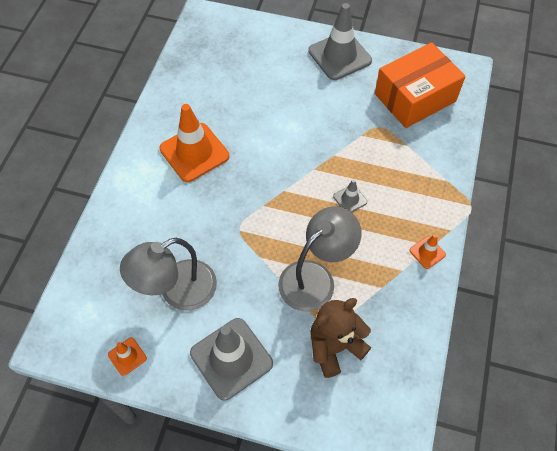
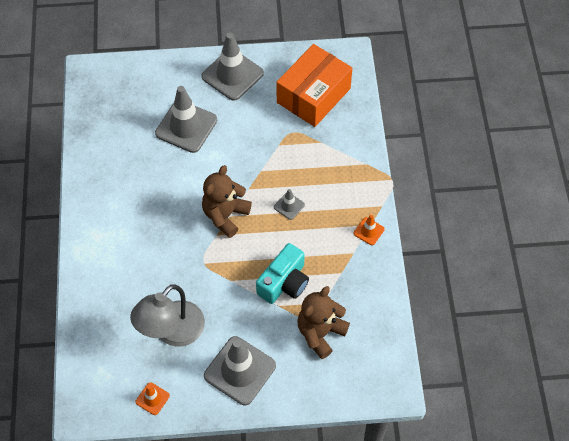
camera: 20 degrees left, 0 degrees up
orange traffic cone [159,104,229,182] -> none
grey lamp [278,206,362,312] -> turquoise camera [256,243,309,304]
none -> grey traffic cone [155,86,217,153]
none -> brown teddy bear [202,165,252,238]

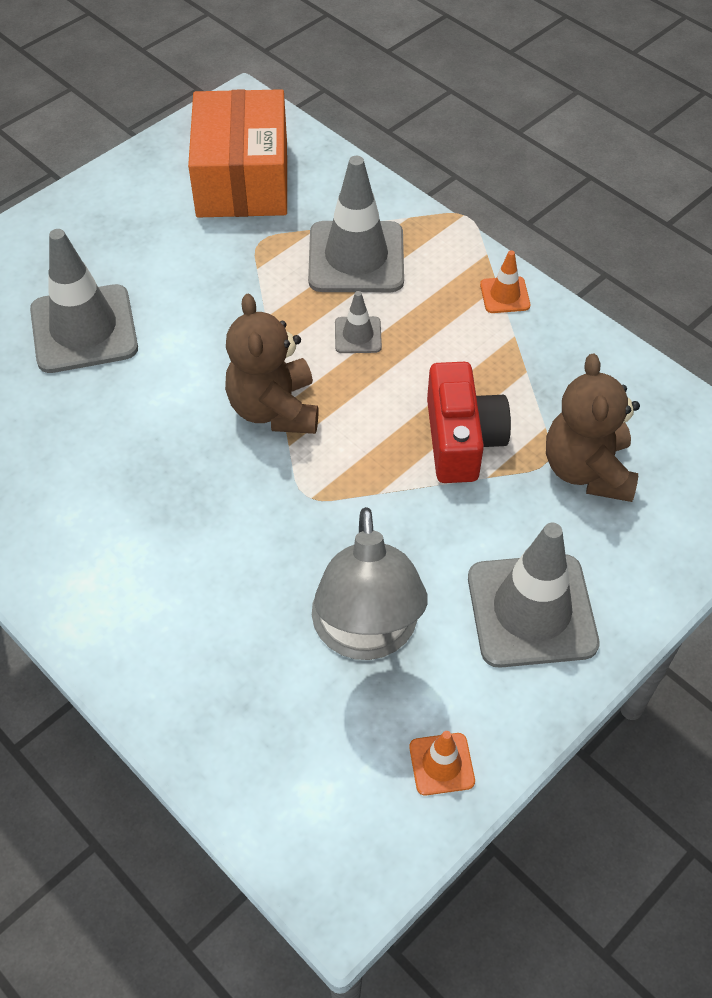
camera: 40 degrees left, 5 degrees down
grey traffic cone [201,33,264,101] -> grey traffic cone moved to [308,156,404,292]
turquoise camera [256,243,309,304] -> red camera [427,362,511,483]

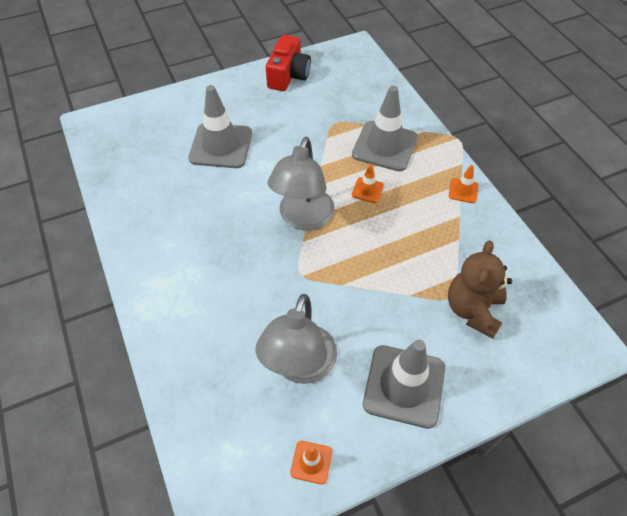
camera: 20 degrees right, 0 degrees up
orange box [188,89,287,217] -> none
brown teddy bear [225,294,318,434] -> grey lamp [268,137,335,231]
grey traffic cone [335,291,382,353] -> orange traffic cone [352,164,384,203]
red camera [427,362,511,483] -> red camera moved to [266,35,311,91]

